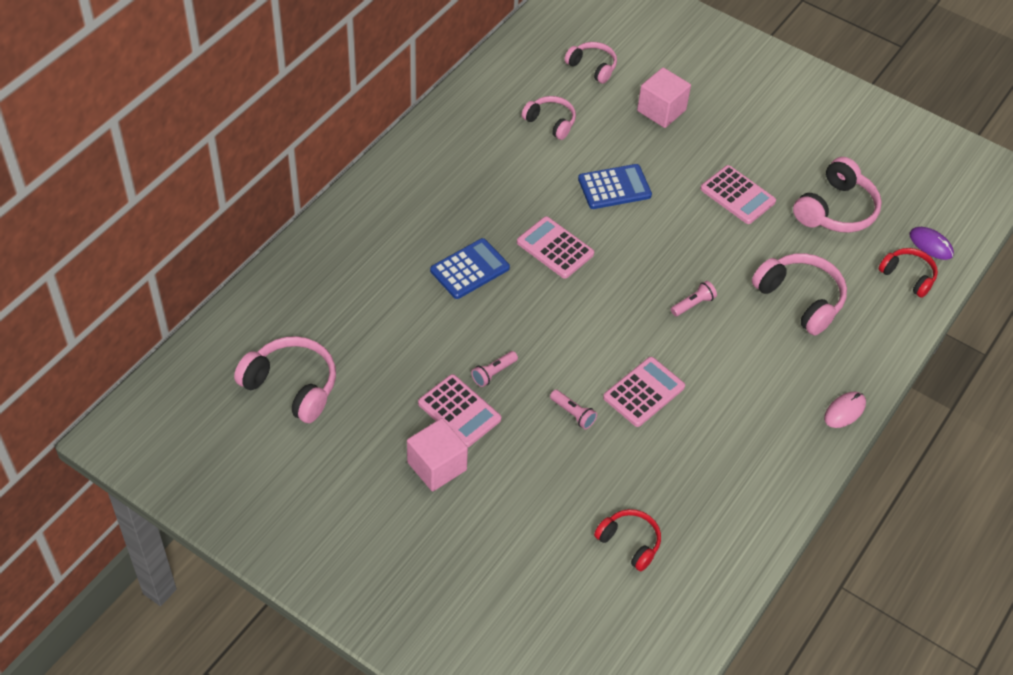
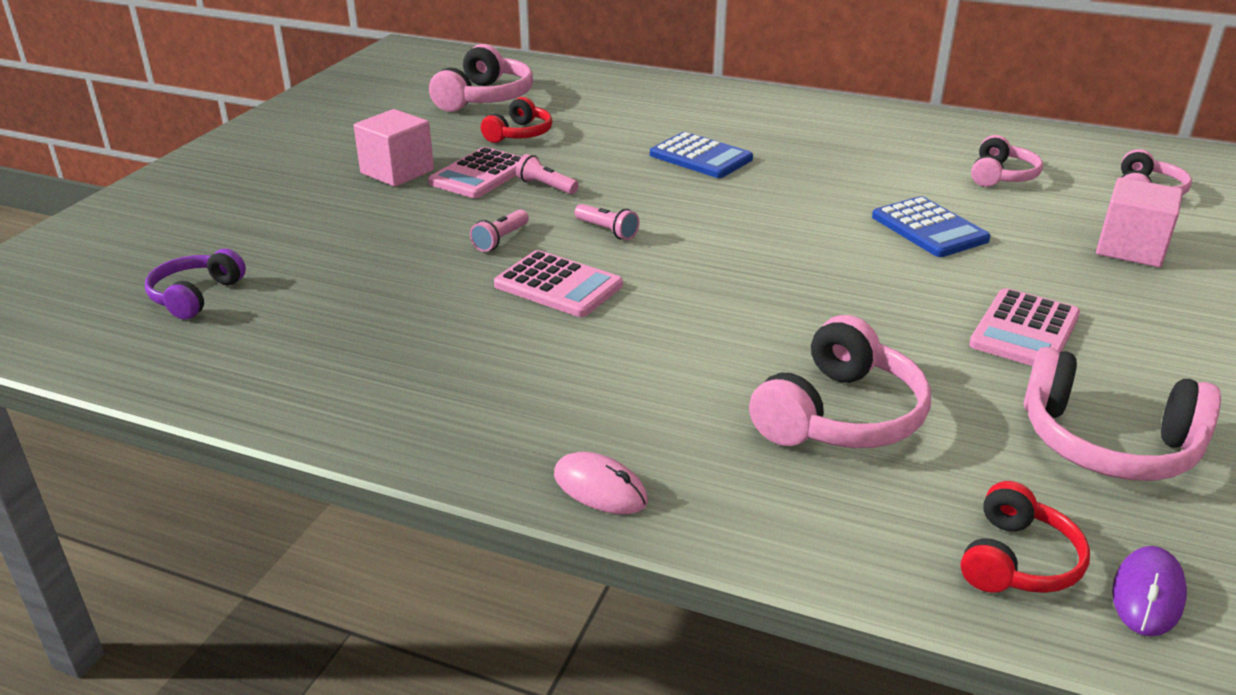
camera: 80 degrees right, 20 degrees down
pink calculator [517,216,594,279] -> none
red headphones [594,509,661,571] -> red headphones moved to [481,97,552,143]
pink flashlight [671,281,717,316] -> pink flashlight moved to [574,204,639,240]
none -> purple headphones [145,249,246,320]

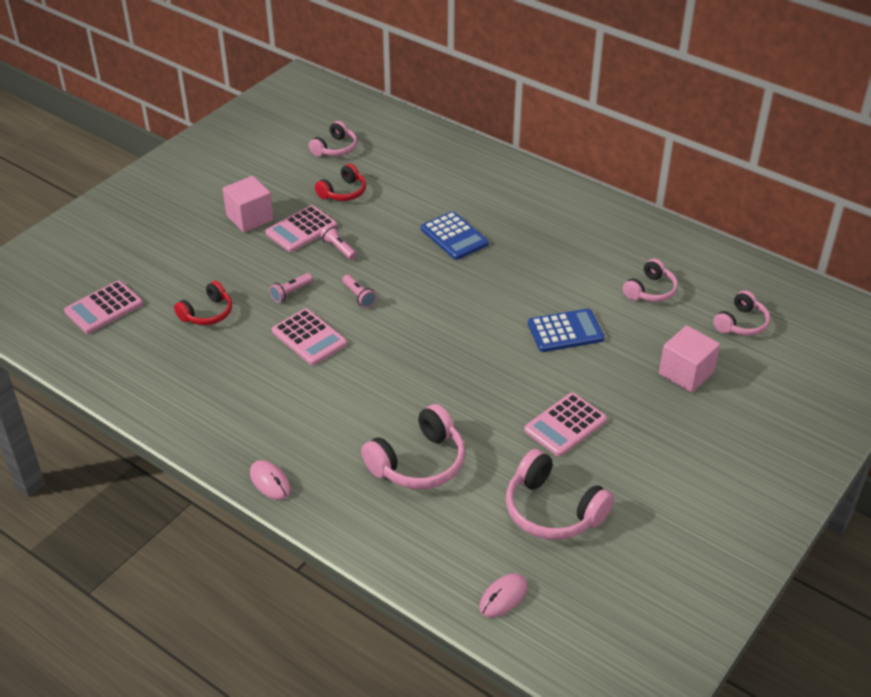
camera: 15 degrees right, 10 degrees up
purple headphones [145,249,246,320] -> pink calculator [64,280,143,334]
pink headphones [429,44,533,112] -> pink headphones [309,121,357,156], size x0.63
blue calculator [872,196,991,257] -> blue calculator turned 90 degrees counterclockwise [528,308,605,352]
red headphones [960,481,1090,593] -> red headphones moved to [174,281,232,325]
purple mouse [1112,546,1187,636] -> pink mouse [479,573,528,618]

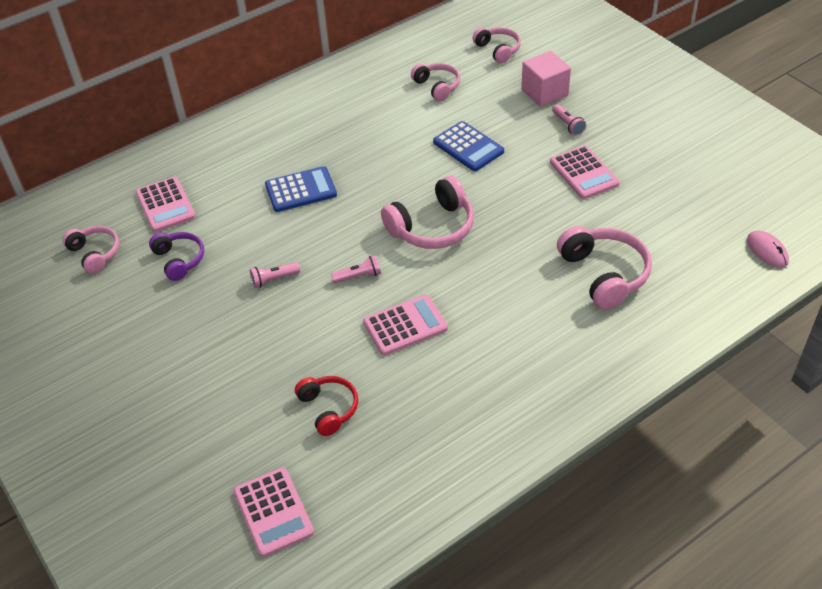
camera: 70 degrees left, 5 degrees up
pink cube [223,176,274,233] -> none
pink mouse [250,460,291,500] -> none
pink calculator [265,205,337,252] -> pink calculator moved to [135,177,196,232]
pink flashlight [269,273,313,303] -> pink flashlight moved to [552,104,586,136]
red headphones [315,164,366,201] -> purple headphones [149,232,204,281]
pink headphones [506,449,614,540] -> pink headphones moved to [381,176,474,249]
blue calculator [528,308,605,352] -> blue calculator turned 135 degrees clockwise [433,121,504,171]

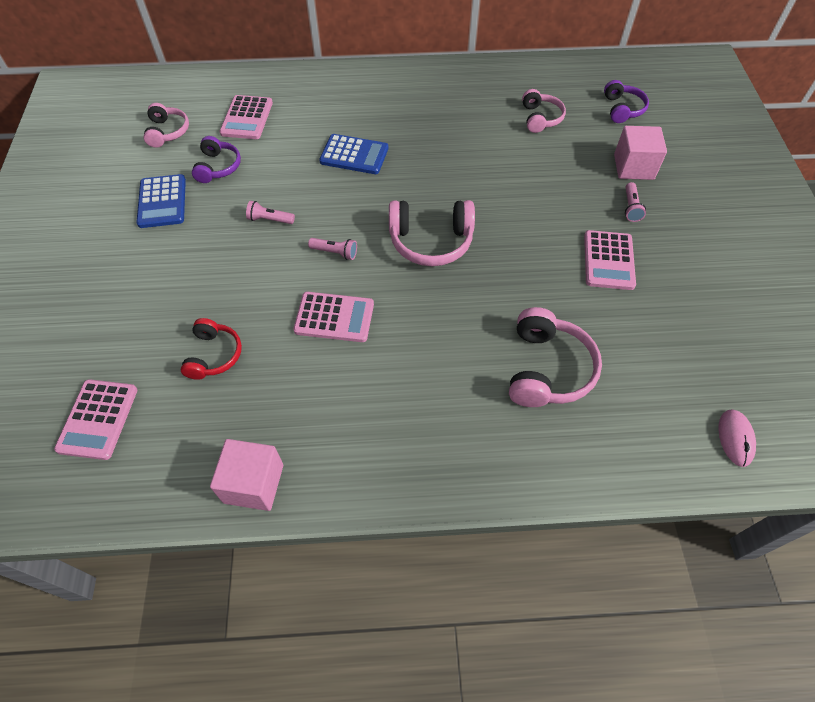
camera: 30 degrees right, 10 degrees up
blue calculator [433,121,504,171] -> blue calculator moved to [136,174,186,228]
pink headphones [473,27,521,64] -> purple headphones [604,80,649,123]
none -> pink cube [210,439,283,511]

